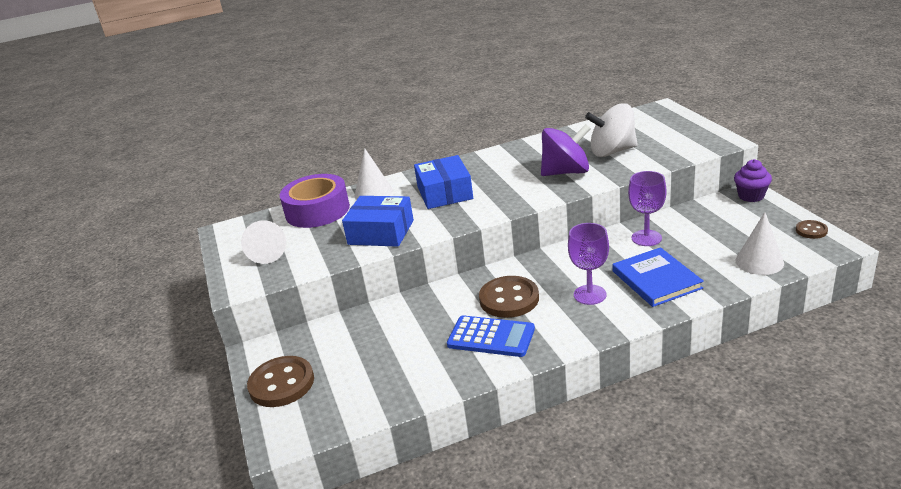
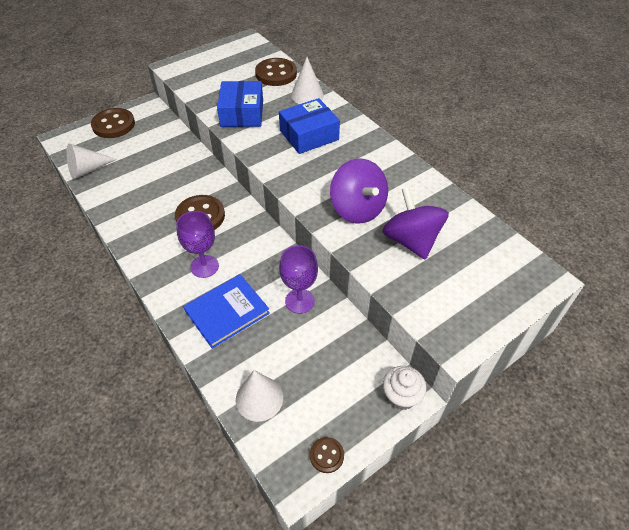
camera: 70 degrees right, 20 degrees up
white cone [241,220,286,264] -> white cone moved to [66,143,117,179]
purple tape [280,174,350,228] -> brown button [255,58,297,86]
blue calculator [447,315,535,357] -> none
white spinning top [585,103,638,157] -> purple spinning top [382,187,449,260]
purple cupcake [734,159,772,202] -> white cupcake [383,366,427,410]

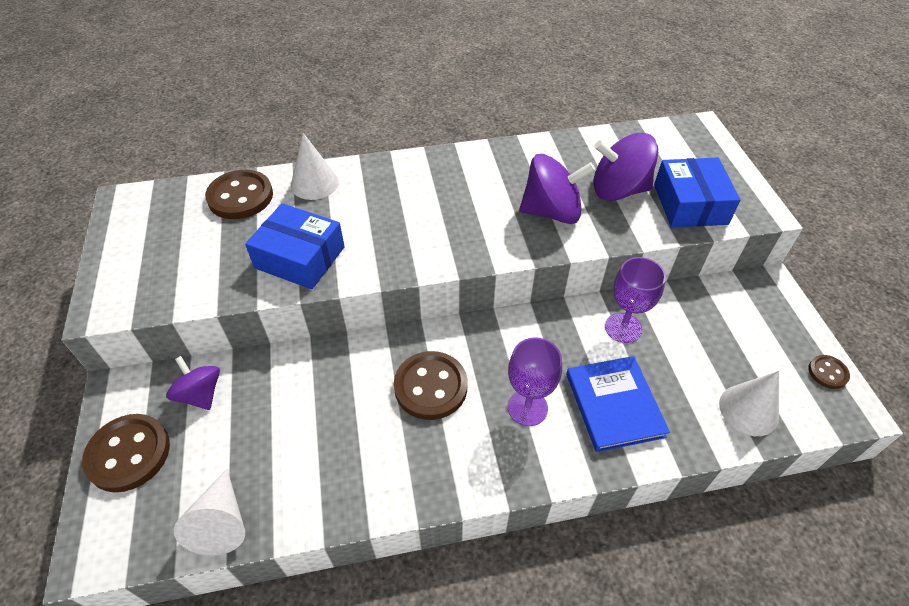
camera: 65 degrees left, 0 degrees up
blue box [279,98,340,154] -> blue box moved to [654,158,740,228]
white cupcake [383,366,427,410] -> none
none -> purple spinning top [166,356,220,410]

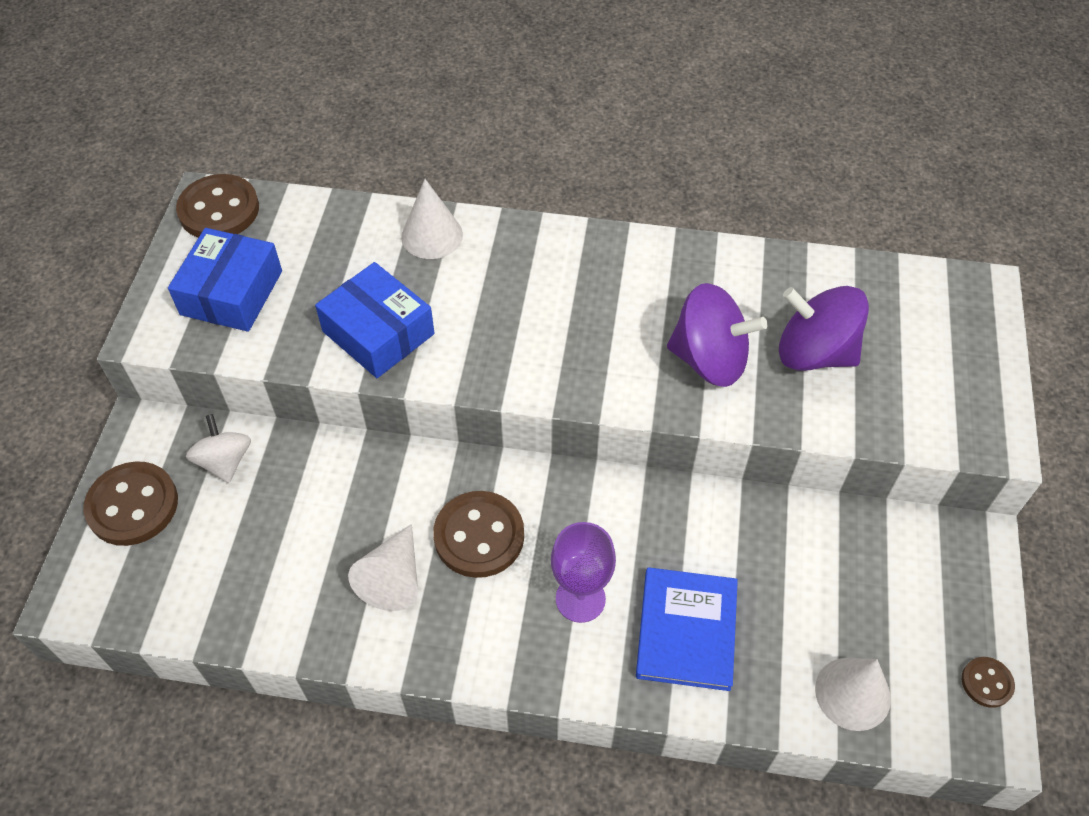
camera: 20 degrees right, 5 degrees up
purple spinning top [166,356,220,410] -> white spinning top [186,414,251,483]
white cone [174,469,245,555] -> white cone moved to [348,524,418,611]
brown button [205,170,273,219] -> brown button moved to [176,174,259,238]
purple goblet [605,257,666,343] -> none
blue box [654,158,740,228] -> blue box moved to [168,228,282,332]

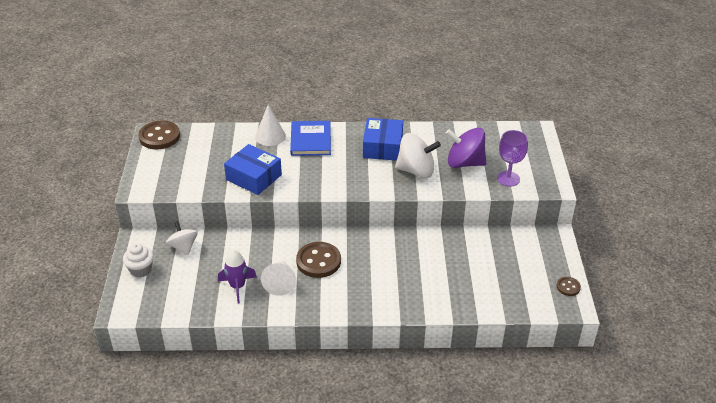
camera: 10 degrees left, 15 degrees down
brown button [83,461,178,546] -> white cupcake [123,243,154,278]
blue box [168,228,282,332] -> blue box moved to [363,118,403,161]
purple goblet [551,522,616,623] -> purple goblet moved to [497,130,528,187]
blue book [636,567,738,691] -> blue book moved to [290,121,331,156]
purple spinning top [667,283,768,387] -> white spinning top [395,133,441,178]
white cone [815,658,891,731] -> none
none -> purple rocket [218,250,257,303]

